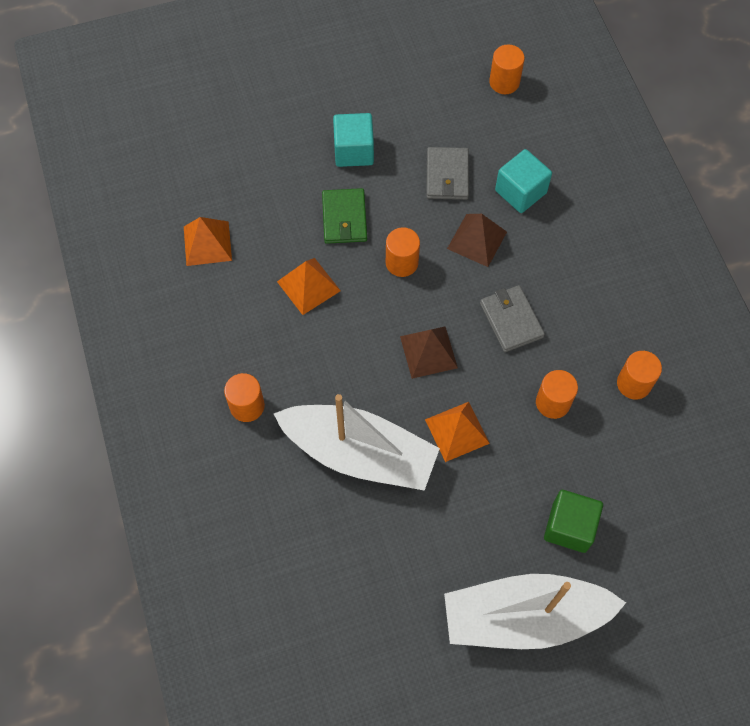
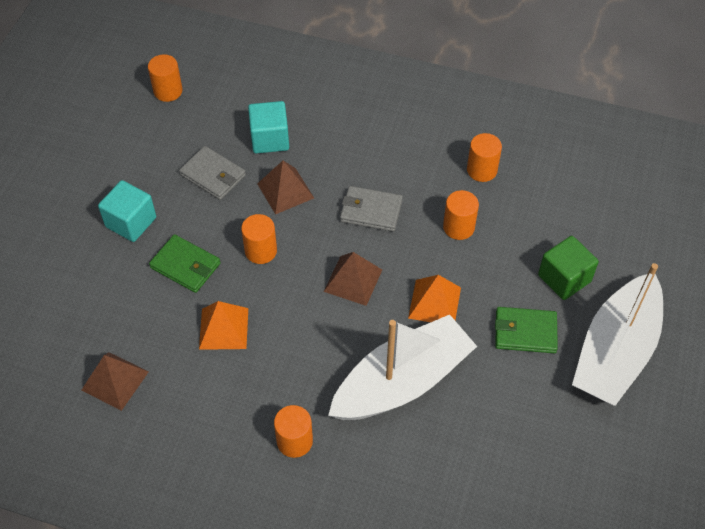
camera: 55 degrees left, 10 degrees down
orange pyramid [184,217,232,266] -> brown pyramid [81,352,148,411]
none -> green wallet [495,307,558,353]

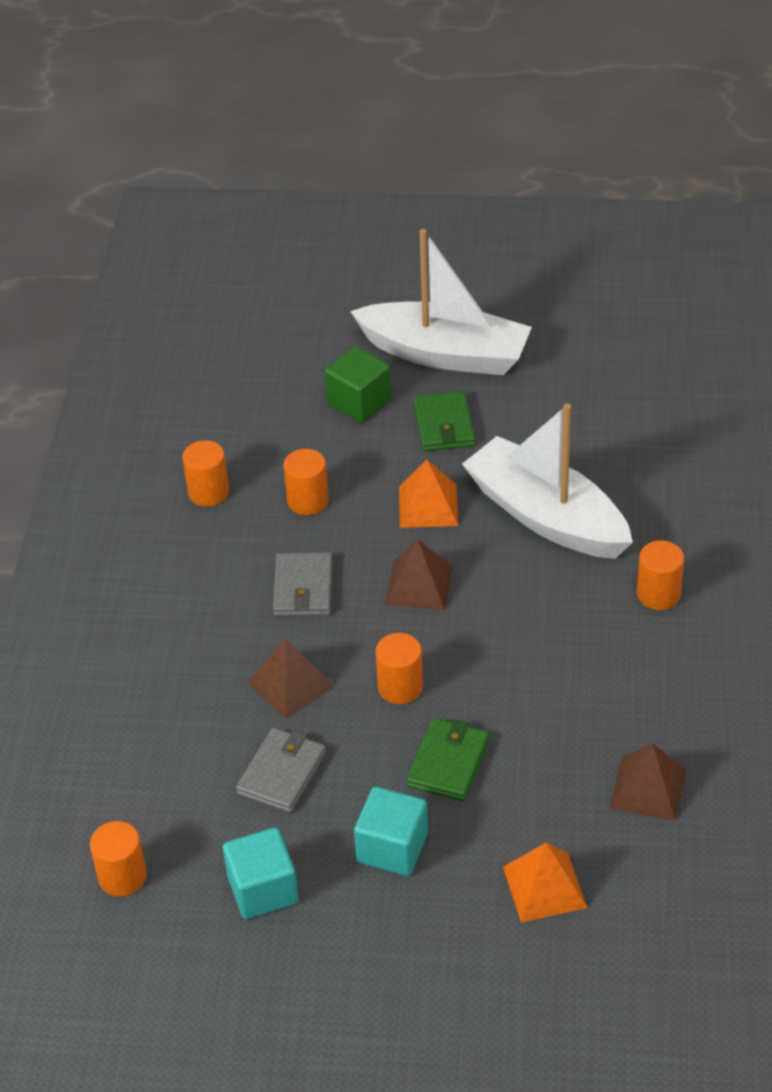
camera: 100 degrees left, 10 degrees down
orange pyramid [199,301,248,350] -> orange pyramid moved to [503,843,587,923]
turquoise cube [248,101,289,153] -> turquoise cube moved to [223,827,299,919]

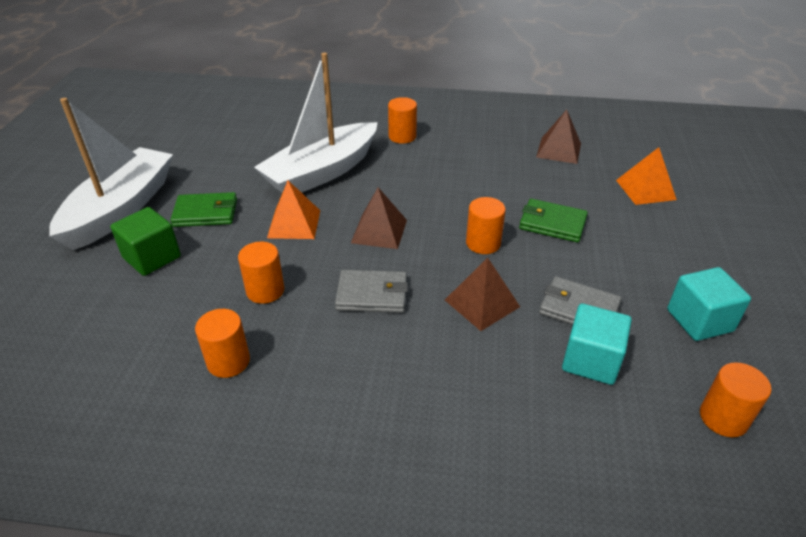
camera: 90 degrees left, 5 degrees down
turquoise cube [354,787,428,876] -> turquoise cube moved to [562,303,632,385]

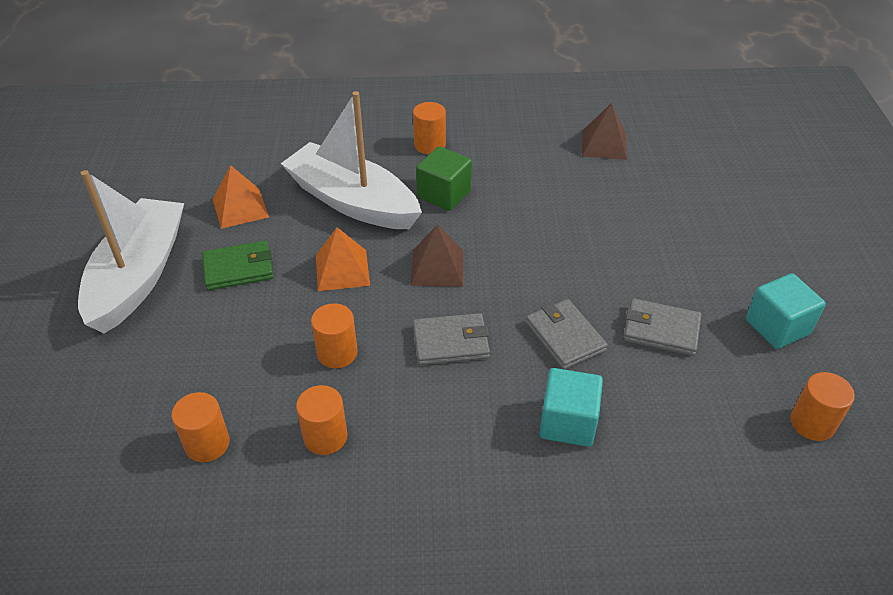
camera: 10 degrees left, 5 degrees up
green cube [110,207,181,276] -> green cube moved to [416,146,472,211]
white boat [254,53,378,193] -> white boat turned 90 degrees clockwise [281,91,422,229]
brown pyramid [445,258,520,331] -> grey wallet [526,299,608,370]
orange cylinder [466,197,506,254] -> orange cylinder moved to [171,392,230,462]
green wallet [519,199,588,242] -> none
turquoise cube [562,303,632,385] -> turquoise cube moved to [539,368,603,447]
orange pyramid [616,147,677,205] -> orange pyramid moved to [213,165,269,229]

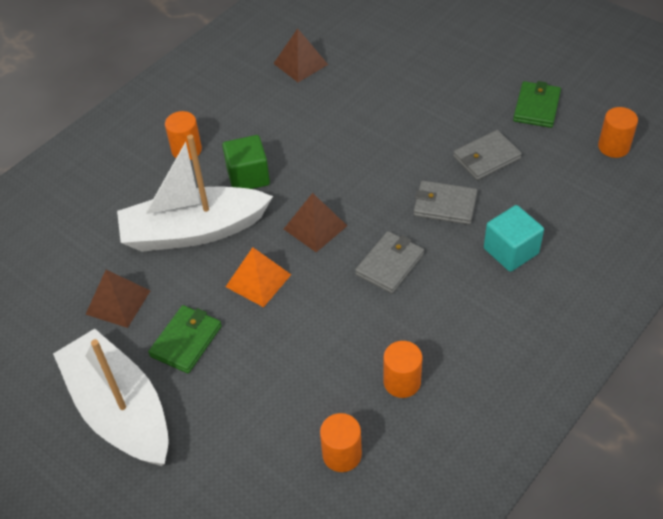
camera: 45 degrees left, 5 degrees up
orange pyramid [213,165,269,229] -> brown pyramid [85,270,150,328]
orange cylinder [311,303,358,368] -> none
turquoise cube [746,273,826,349] -> green wallet [513,81,561,128]

